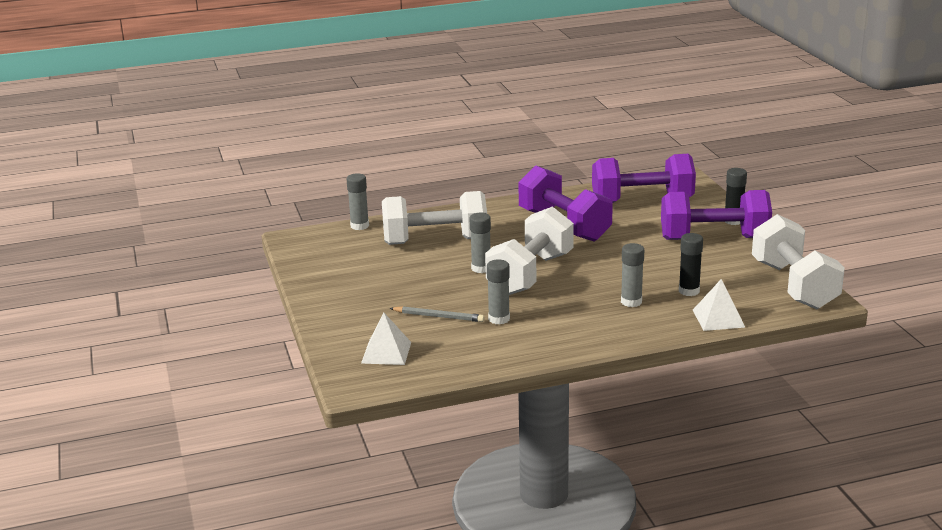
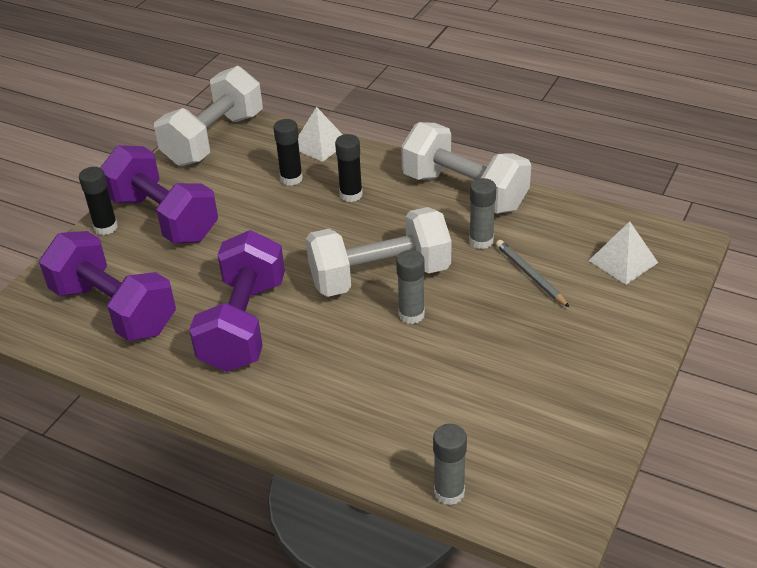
camera: 135 degrees left, 15 degrees up
white dumbbell [382,191,487,245] -> white dumbbell moved to [401,122,531,214]
grey glue stick [621,243,644,307] -> black glue stick [335,134,363,202]

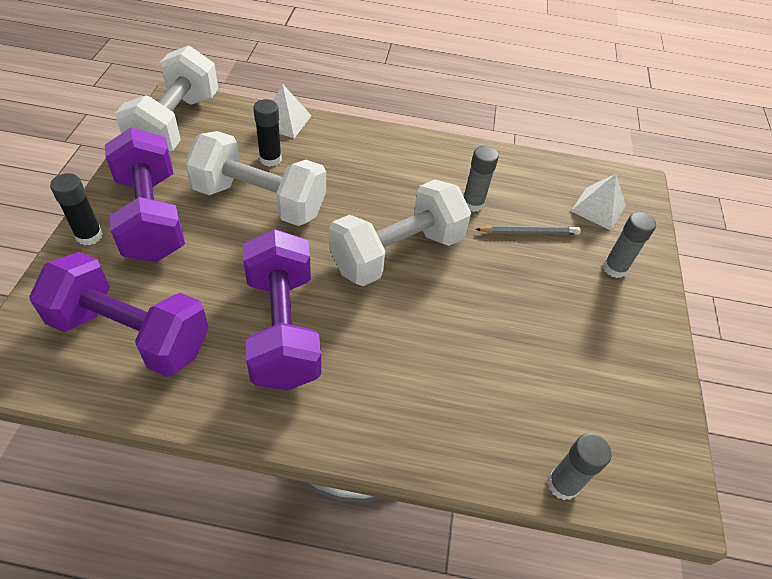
camera: 25 degrees left, 10 degrees up
purple dumbbell [100,145,218,244] -> purple dumbbell turned 45 degrees clockwise [105,127,185,262]
black glue stick [335,134,363,202] -> none
grey glue stick [396,250,425,324] -> grey glue stick moved to [603,212,656,278]
white dumbbell [401,122,531,214] -> white dumbbell moved to [185,131,326,226]
grey pencil [496,240,570,308] -> grey pencil turned 135 degrees clockwise [476,225,581,235]

